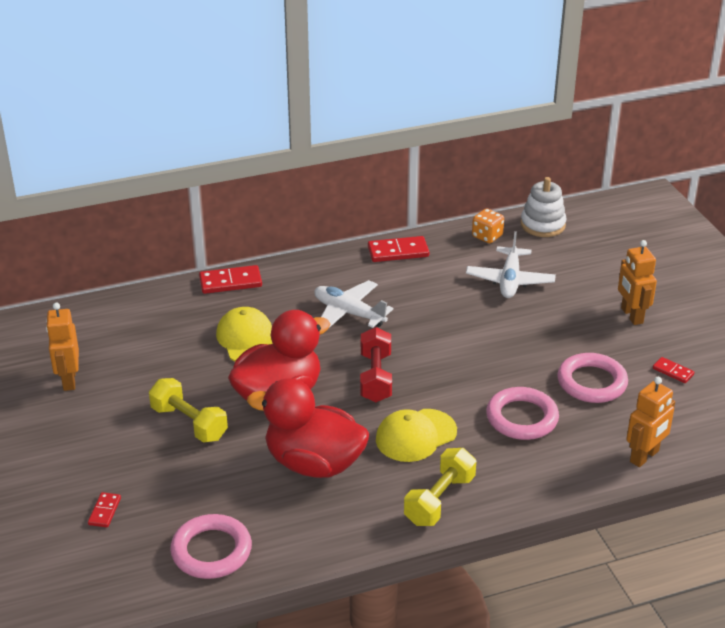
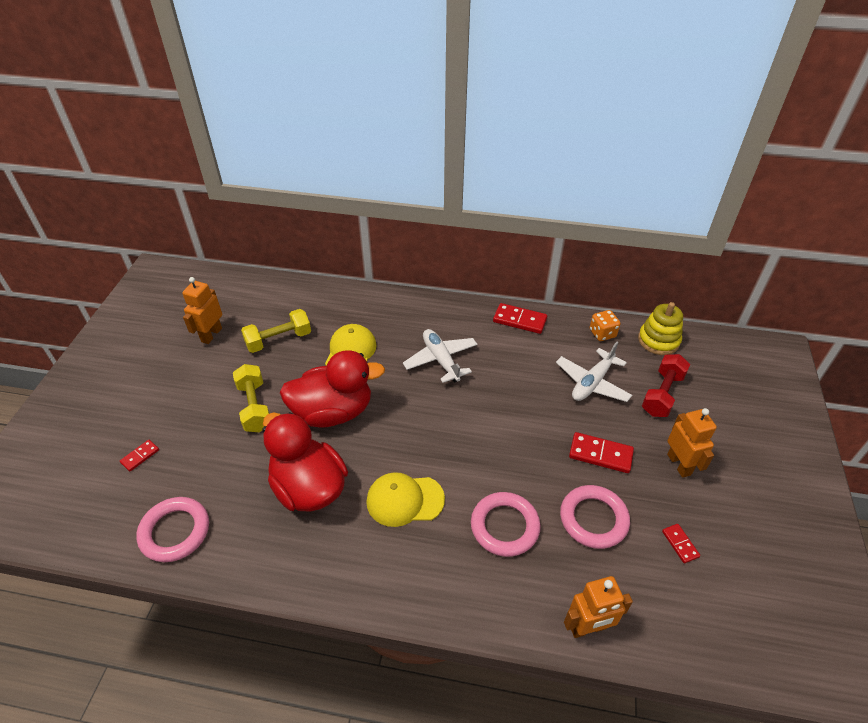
camera: 30 degrees right, 10 degrees up
red domino [199,265,262,294] -> red domino moved to [569,432,634,473]
red dumbbell [360,327,392,402] -> red dumbbell moved to [642,354,690,417]
yellow dumbbell [404,448,476,526] -> yellow dumbbell moved to [241,309,311,353]
white stacking toy [521,177,566,237] -> yellow stacking toy [638,302,683,355]
orange robot [618,240,657,325] -> orange robot turned 150 degrees clockwise [667,408,717,478]

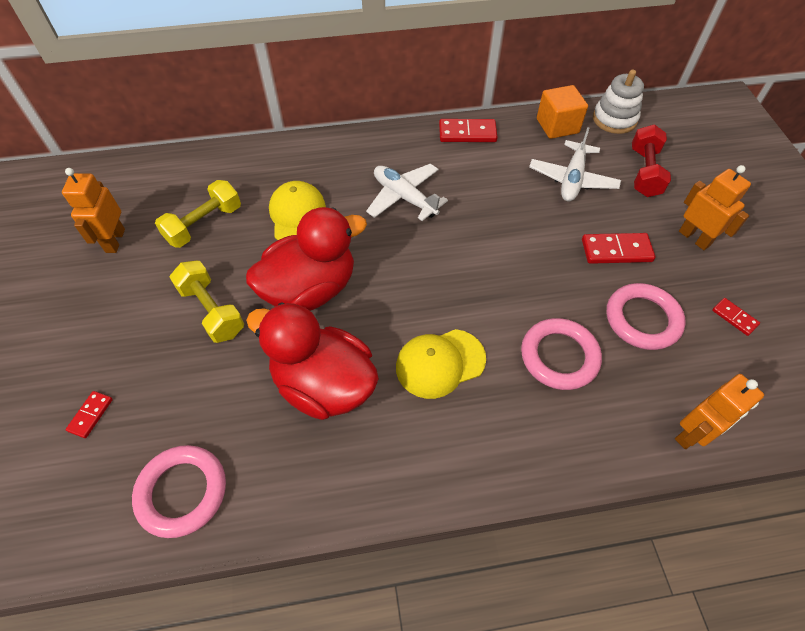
camera: 20 degrees left, 10 degrees up
orange dice [590,310,621,341] -> orange cube [537,85,588,139]
yellow stacking toy [638,302,683,355] -> white stacking toy [593,70,644,134]

